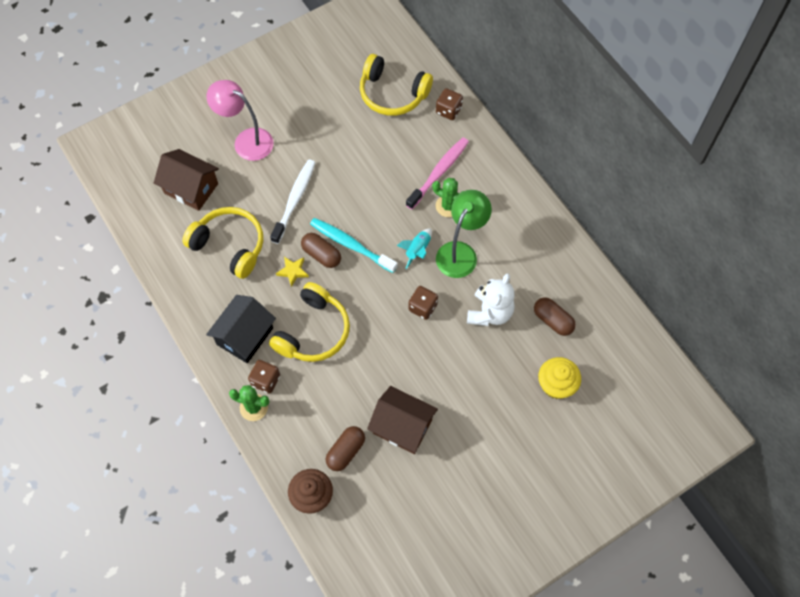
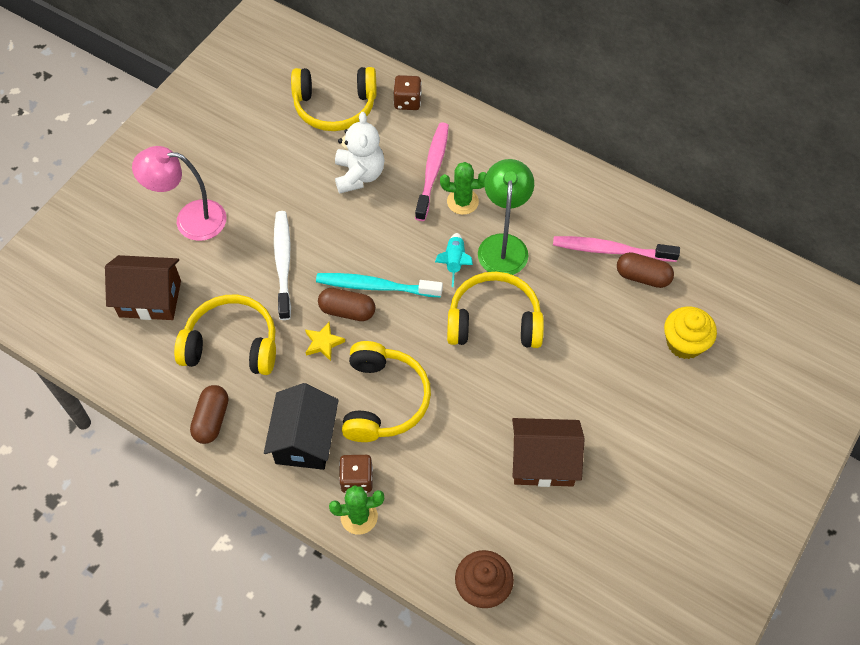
camera: 25 degrees left, 5 degrees down
brown capsule [326,426,365,471] -> brown capsule moved to [190,385,228,444]
brown dice [408,286,438,320] -> yellow headphones [447,272,544,348]
white teddy bear [467,273,515,326] -> white teddy bear moved to [335,112,385,194]
none -> pink toothbrush [553,236,680,262]

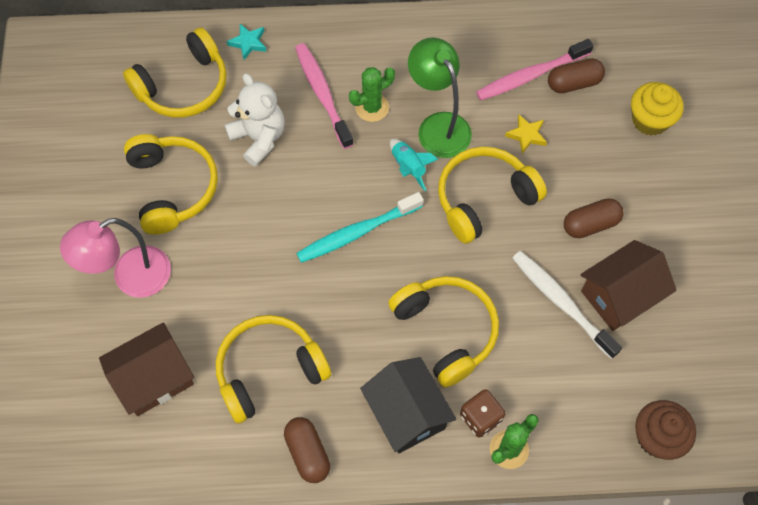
camera: 35 degrees left, 5 degrees up
white toothbrush [274,211,291,320] -> white toothbrush moved to [512,251,622,359]
yellow star [305,322,345,361] -> yellow star moved to [505,115,547,154]
brown capsule [318,288,375,321] -> brown capsule moved to [564,198,623,238]
brown dice [394,75,422,110] -> turquoise star [227,24,267,60]
none -> yellow headphones [124,134,218,235]

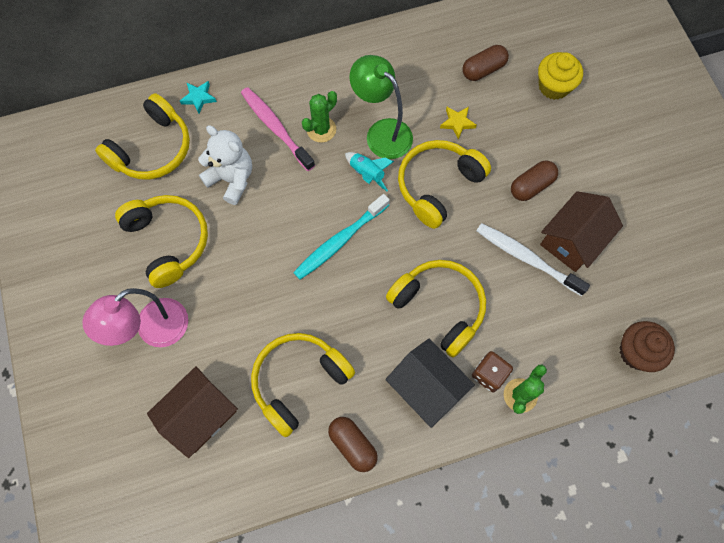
camera: 15 degrees left, 5 degrees up
pink toothbrush [476,39,594,101] -> none

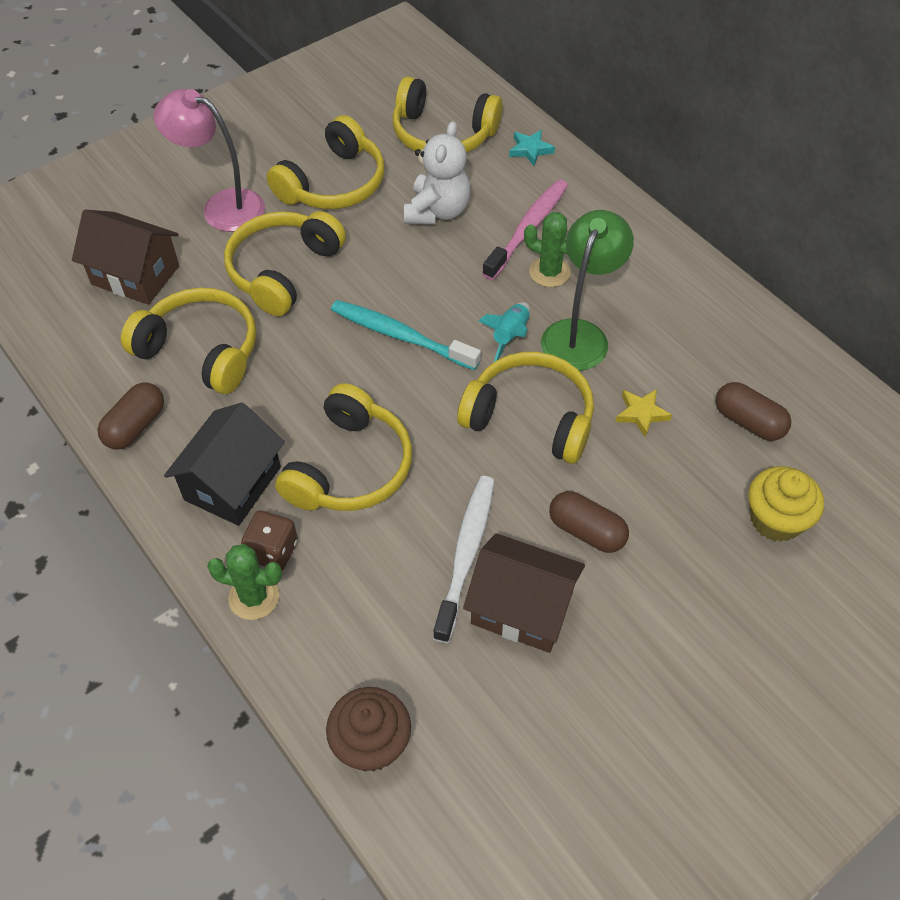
camera: 70 degrees right, 15 degrees down
none -> yellow headphones [224,211,346,316]

